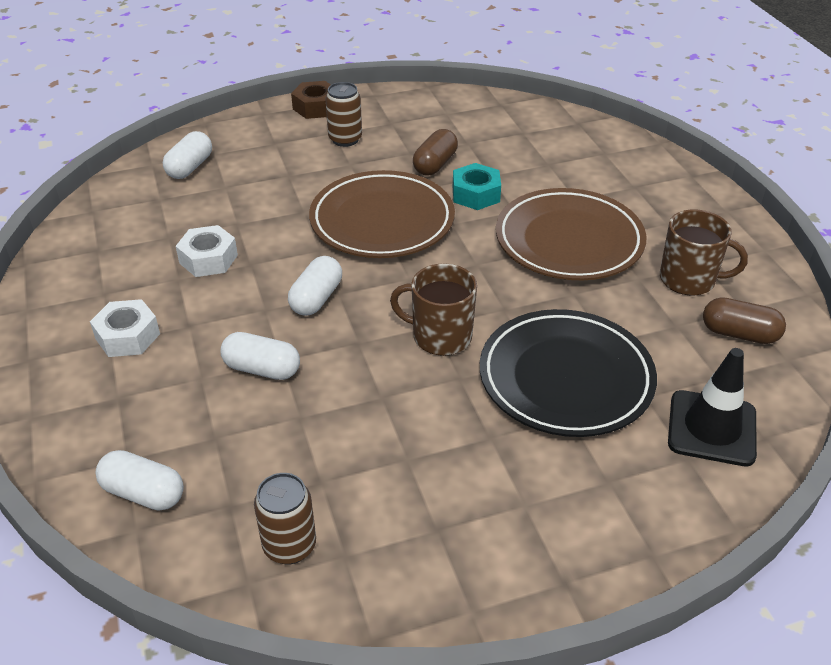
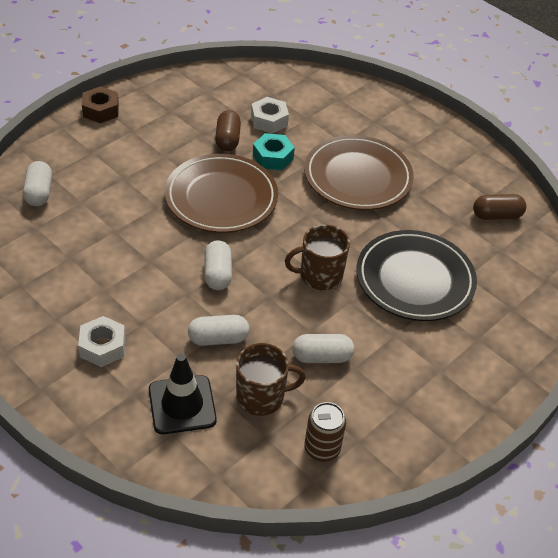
camera: 30 degrees left, 5 degrees up
white capsule [96,450,184,511] -> white capsule moved to [292,334,354,363]
white nut [176,225,238,277] -> white nut moved to [251,97,289,134]
brown can [325,82,362,147] -> none
brown mug [660,209,748,296] -> brown mug moved to [236,343,306,416]
black traffic cone [668,348,757,466] -> black traffic cone moved to [149,354,217,434]

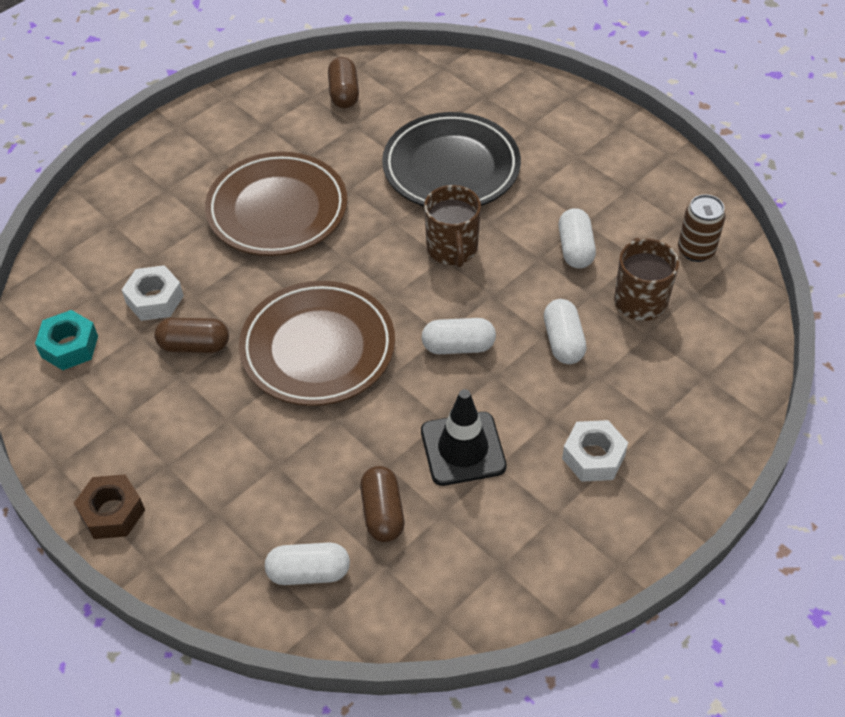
camera: 85 degrees left, 5 degrees up
black traffic cone [149,354,217,434] -> black traffic cone moved to [421,389,506,486]
turquoise nut [253,133,295,170] -> turquoise nut moved to [35,310,98,370]
none -> brown capsule [360,466,404,542]

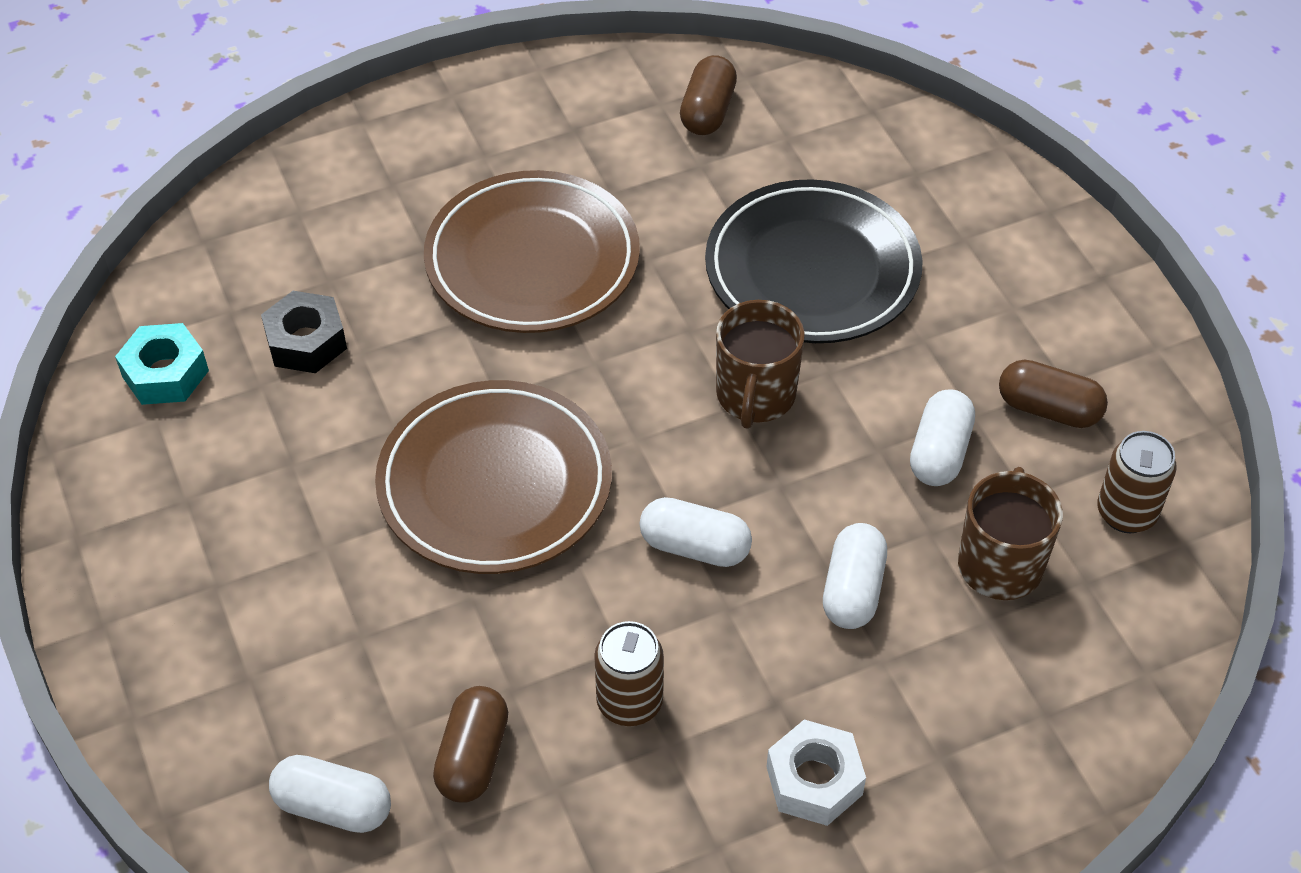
camera: 20 degrees right, 0 degrees up
brown nut [74,475,145,539] -> none
white nut [122,265,184,321] -> black nut [261,291,347,373]
brown capsule [154,318,229,353] -> brown capsule moved to [999,360,1108,428]
black traffic cone [421,389,506,486] -> brown can [594,621,664,726]

